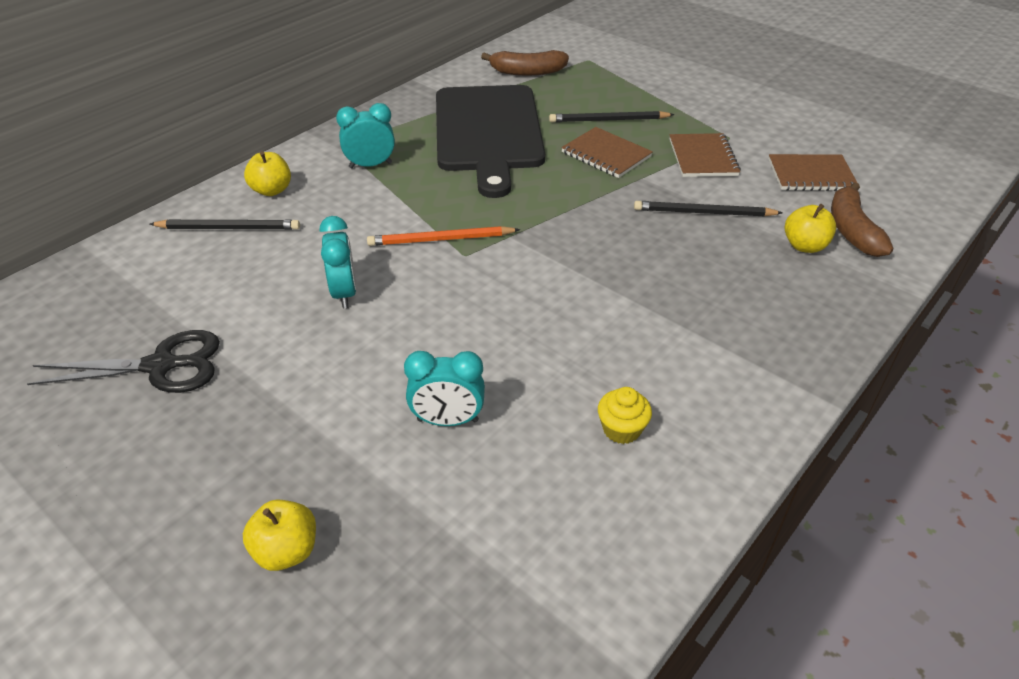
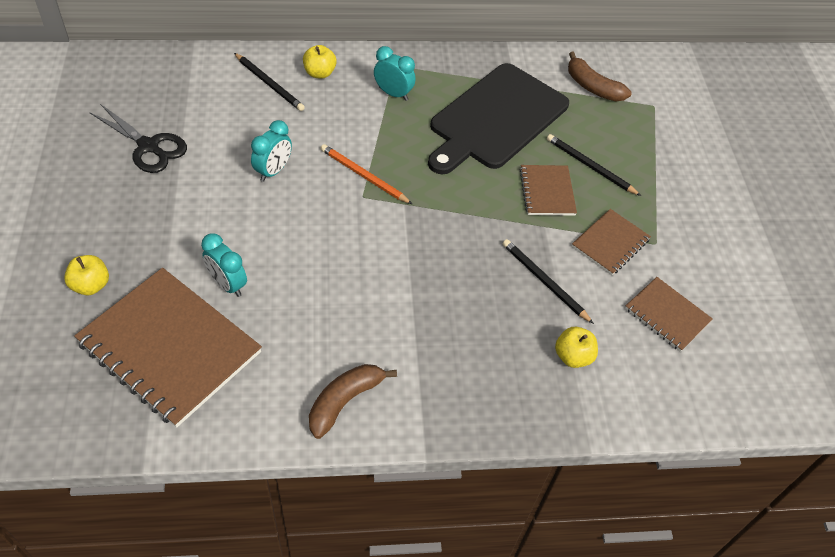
camera: 40 degrees right, 10 degrees up
yellow cupcake [598,387,652,444] -> none
brown banana [831,182,893,257] -> brown banana moved to [309,364,397,439]
none -> brown notebook [74,268,262,427]

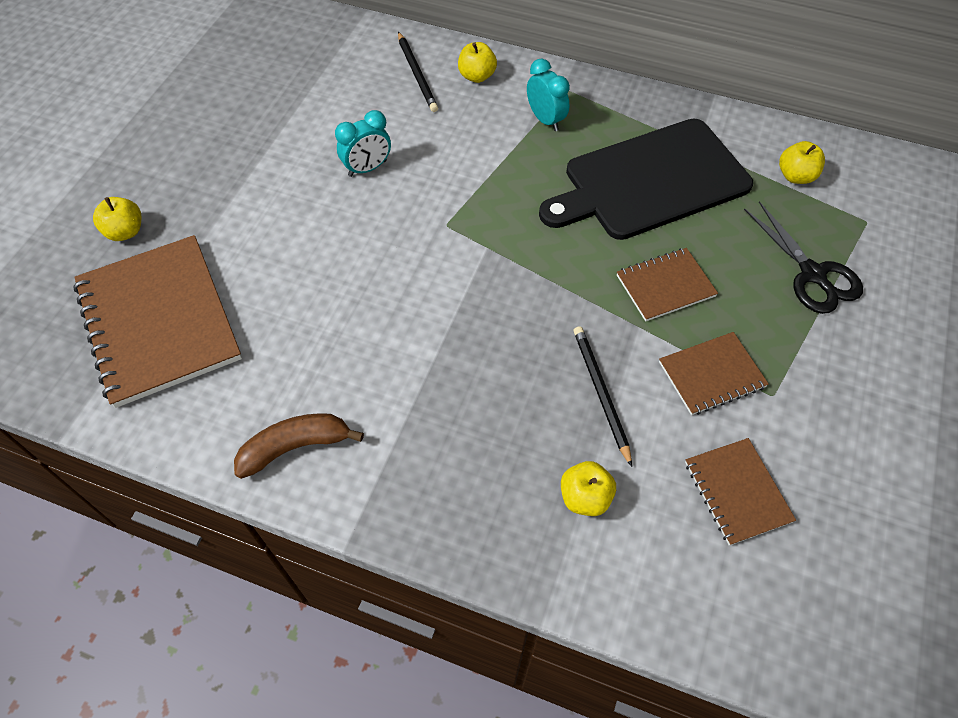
camera: 30 degrees right, 5 degrees up
black scissors [89,104,187,173] -> black scissors moved to [744,201,863,314]
turquoise clock [201,233,247,297] -> none
orange pencil [320,144,412,204] -> none
brown notebook [520,165,577,216] -> brown notebook turned 45 degrees clockwise [617,248,718,322]
black pencil [547,134,641,196] -> none
brown banana [568,52,632,101] -> yellow apple [779,141,825,184]

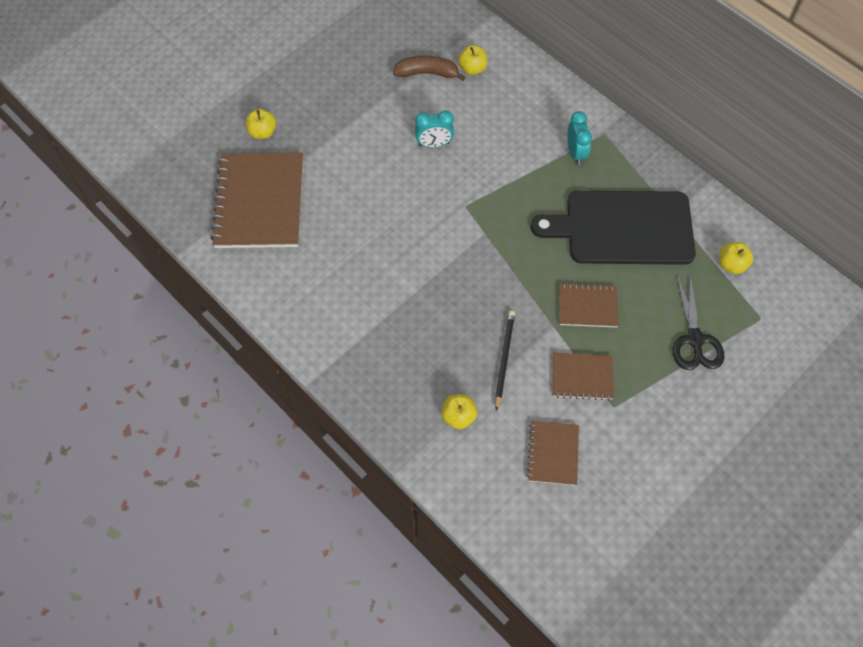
camera: 25 degrees right, 5 degrees up
brown banana [234,413,364,479] -> brown banana moved to [393,56,465,81]
black pencil [398,32,438,112] -> none
yellow apple [458,42,497,83] -> yellow apple moved to [458,45,488,75]

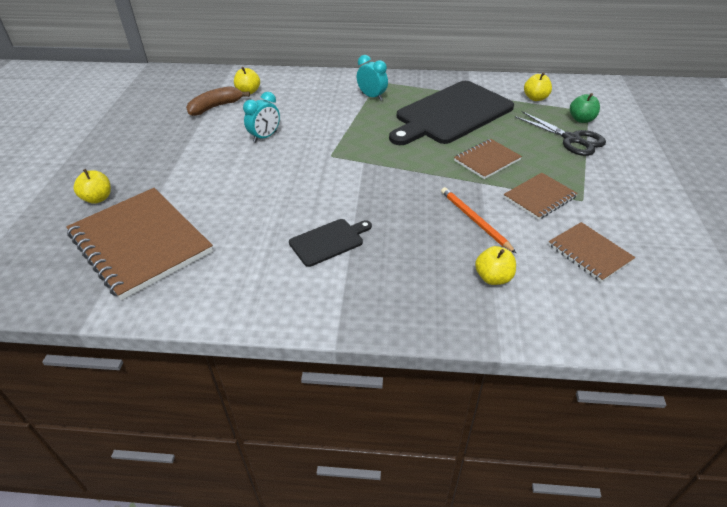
camera: 40 degrees left, 20 degrees down
black pencil [495,310,515,411] -> orange pencil [441,187,516,253]
none -> black cutting board [289,219,372,267]
none -> green apple [570,93,600,123]

